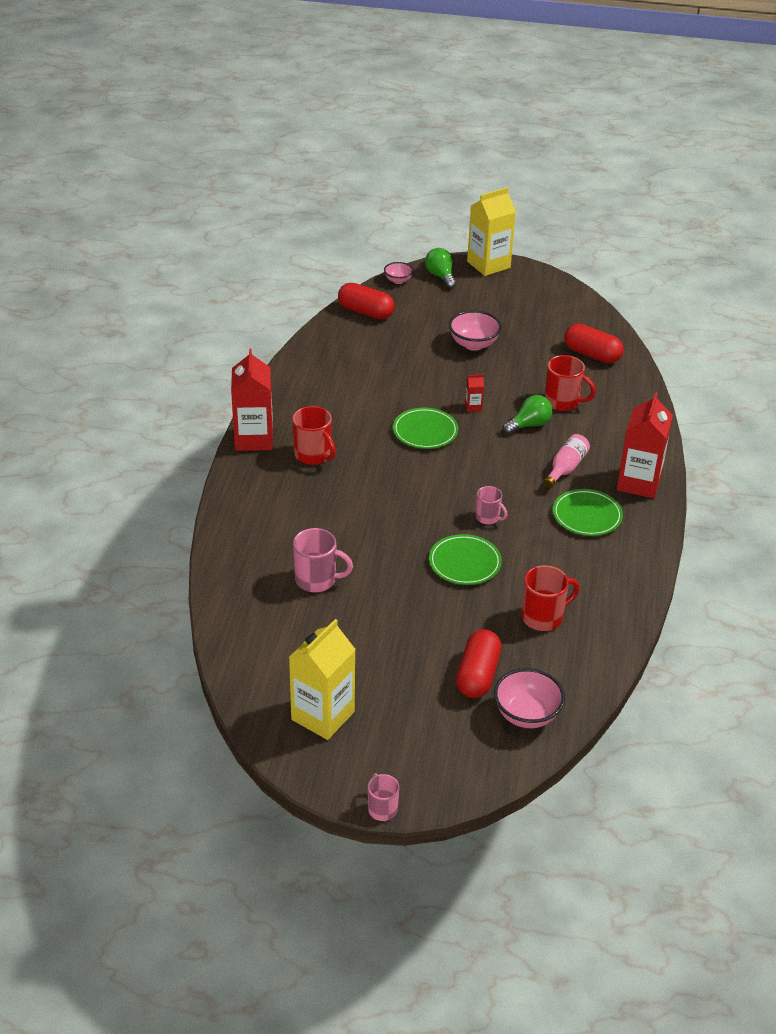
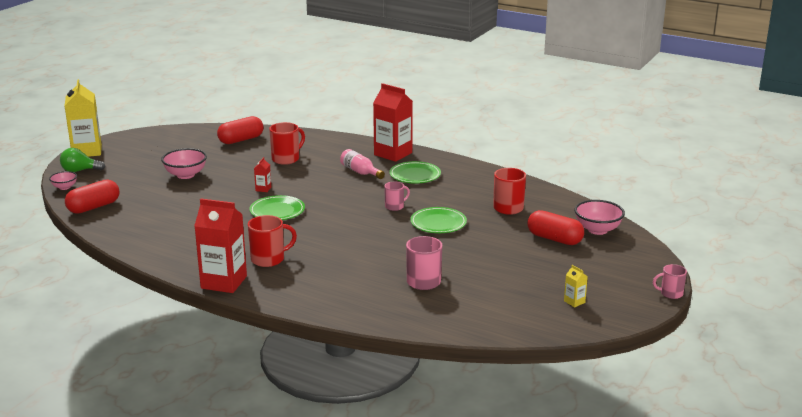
camera: 70 degrees left, 15 degrees down
yellow carton [289,619,356,740] -> yellow carton [564,265,588,307], size x0.42
green light bulb [503,395,553,434] -> none

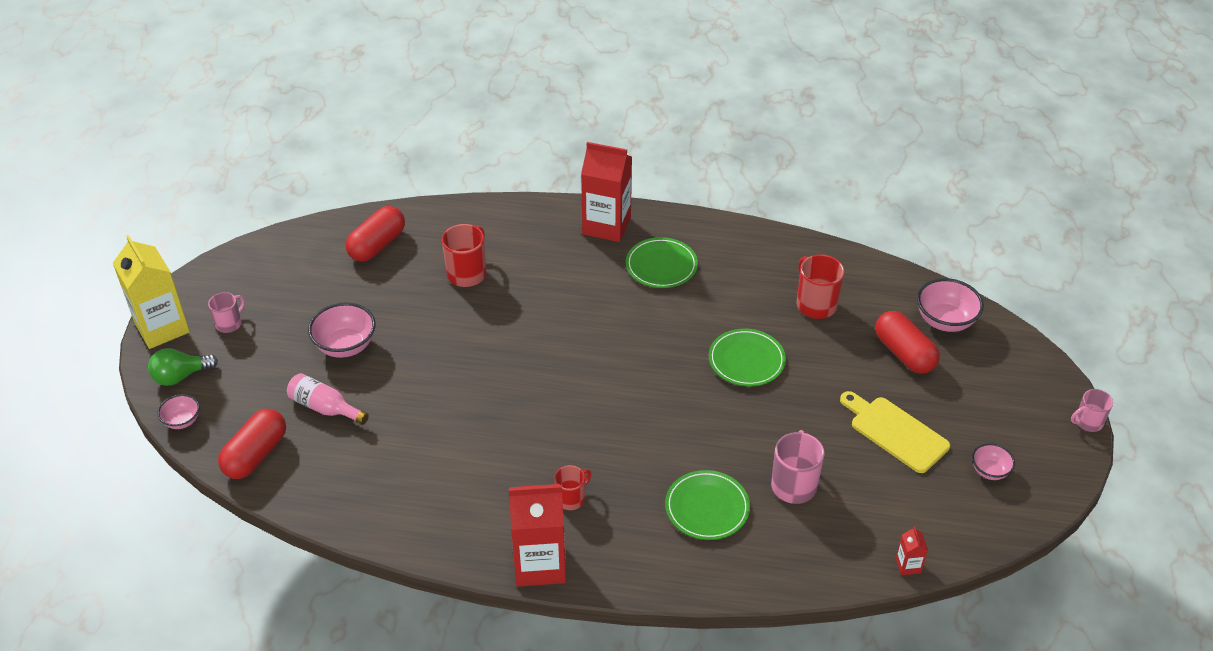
camera: 20 degrees left, 20 degrees up
red mug [248,215,297,267] -> red mug [554,465,591,510], size x0.63
green plate [249,195,305,220] -> green plate moved to [665,470,750,540]
red carton [254,157,271,192] -> red carton moved to [896,526,928,575]
pink bottle [340,149,385,179] -> pink bottle moved to [287,373,369,425]
pink mug [384,182,410,211] -> pink mug moved to [208,292,245,333]
red capsule [528,210,584,245] -> red capsule turned 45 degrees clockwise [875,311,940,374]
yellow carton [564,265,588,307] -> pink bowl [972,443,1015,480]
none -> yellow cutting board [840,391,950,473]

